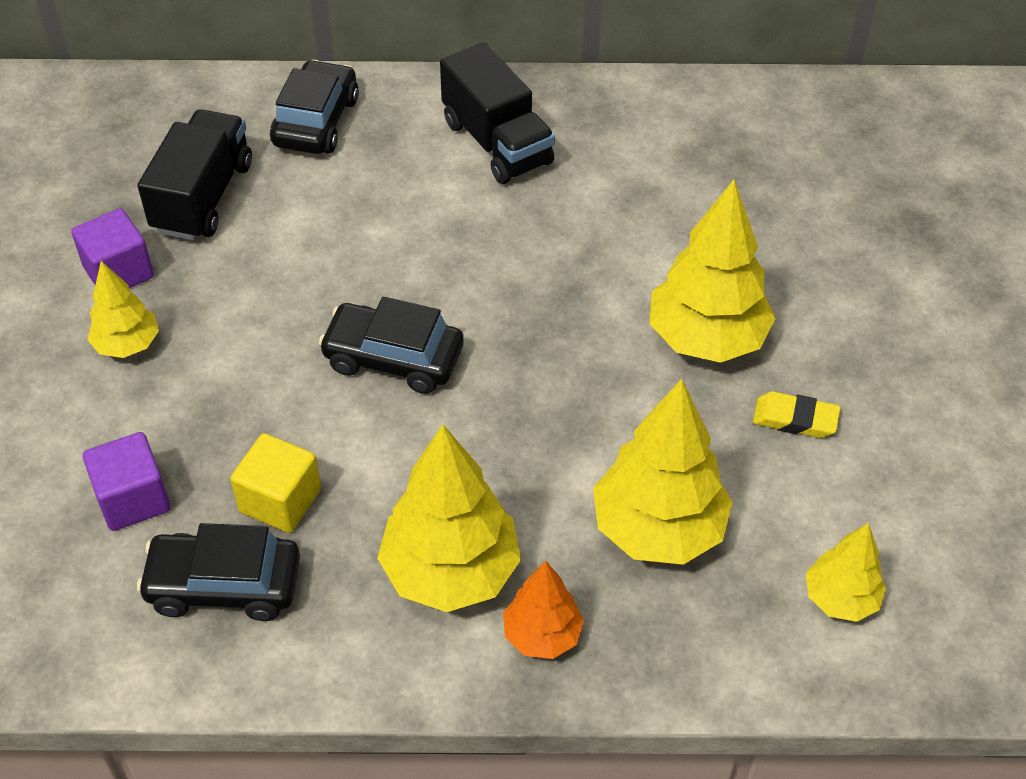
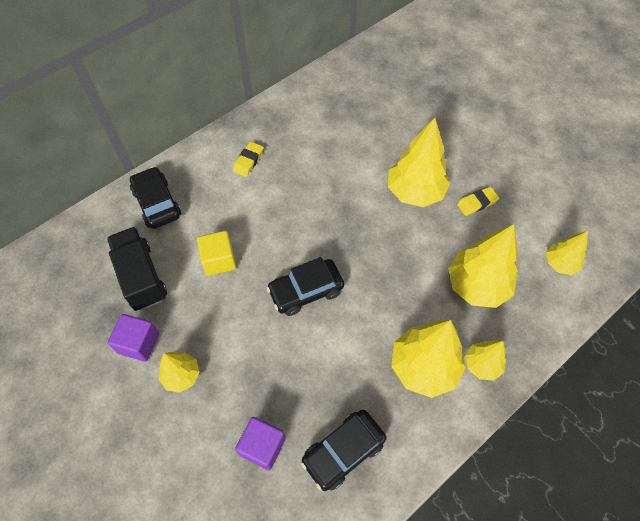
camera: 40 degrees left, 10 degrees up
yellow cube [230,433,321,533] -> yellow cube moved to [197,231,236,276]
black truck [440,42,555,184] -> yellow eraser [233,142,263,177]
orange tree [503,561,584,659] -> yellow tree [465,340,506,381]

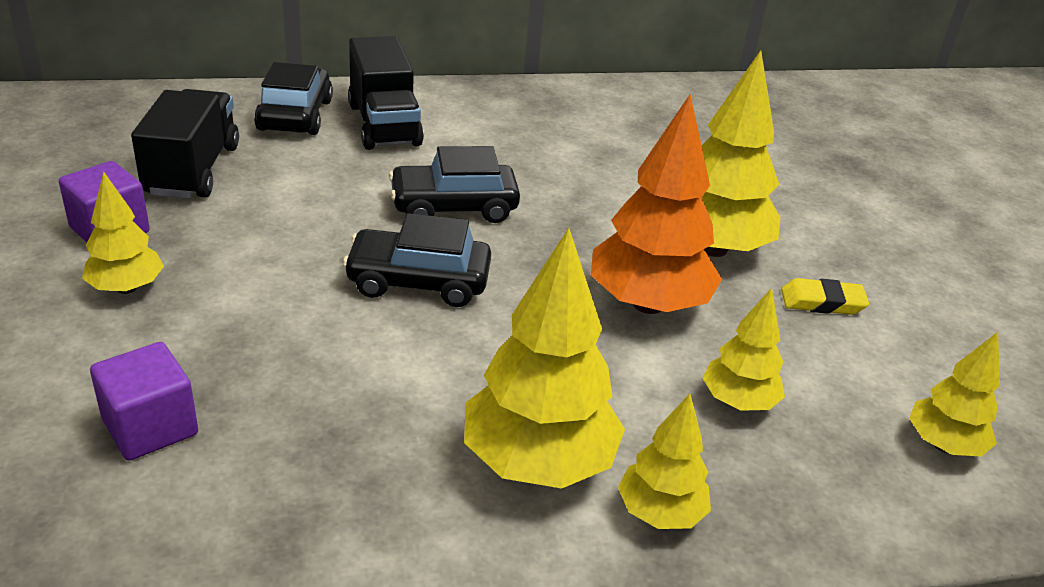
camera: 25 degrees right, 25 degrees down
yellow cube [197,231,236,276] -> none
yellow eraser [233,142,263,177] -> none
black car [301,410,387,491] -> black car moved to [389,146,520,223]
yellow tree [448,224,518,308] -> yellow tree [703,288,785,410], size x0.56
none -> black truck [348,36,424,150]
none -> orange tree [591,95,722,314]

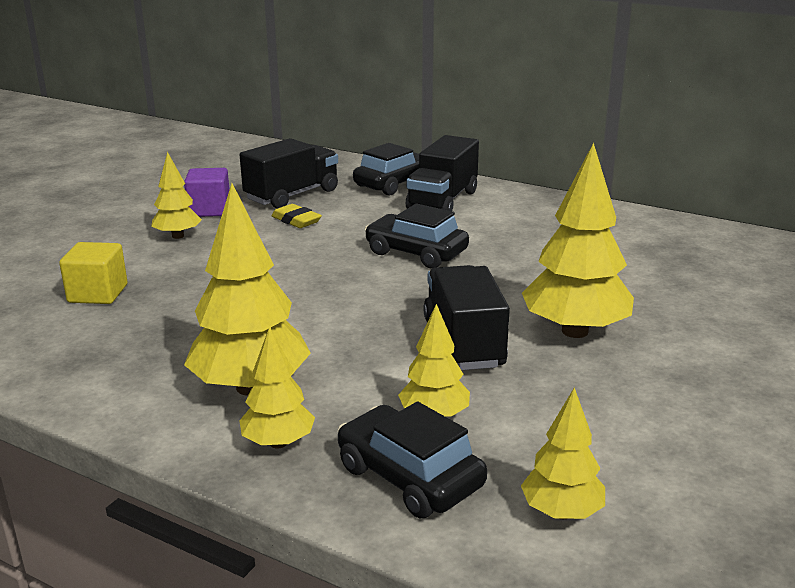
camera: 45 degrees right, 10 degrees down
purple cube [90,342,198,461] -> yellow cube [59,242,127,304]
black car [343,213,491,307] -> black car moved to [338,402,487,518]
orange tree [591,95,722,314] -> black truck [423,265,510,370]
yellow eraser [781,278,869,315] -> yellow eraser moved to [271,204,322,228]

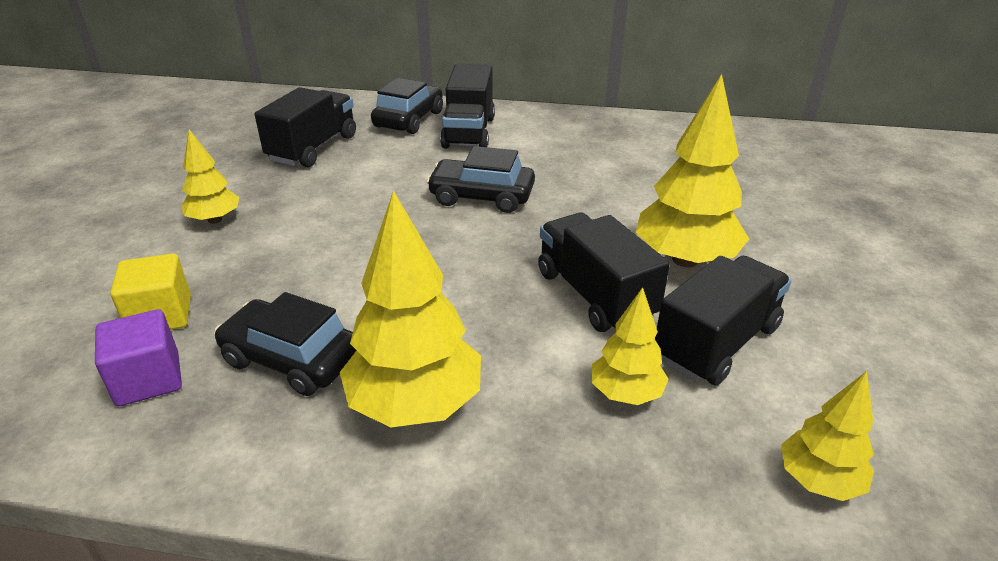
camera: 20 degrees left, 10 degrees up
purple cube [184,168,230,217] -> purple cube moved to [95,309,182,406]
yellow tree [240,327,315,448] -> none
yellow eraser [271,204,322,228] -> none
black car [338,402,487,518] -> black car moved to [214,292,356,396]
none -> black truck [655,256,791,385]

